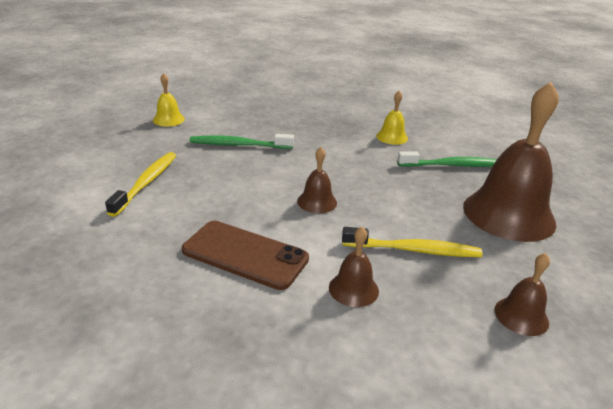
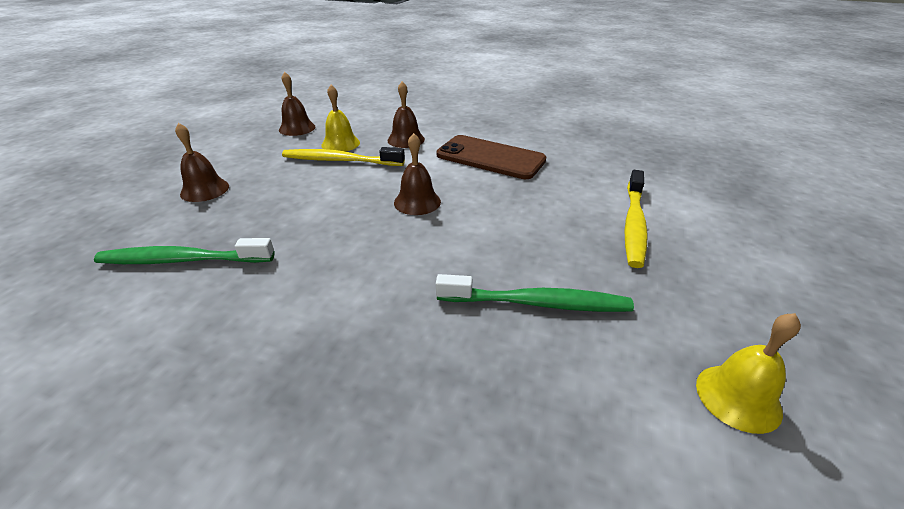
camera: 175 degrees left, 5 degrees up
yellow bell [376,91,408,145] -> yellow bell moved to [321,85,360,152]
brown bell [463,82,559,242] -> brown bell [175,123,229,202], size x0.45

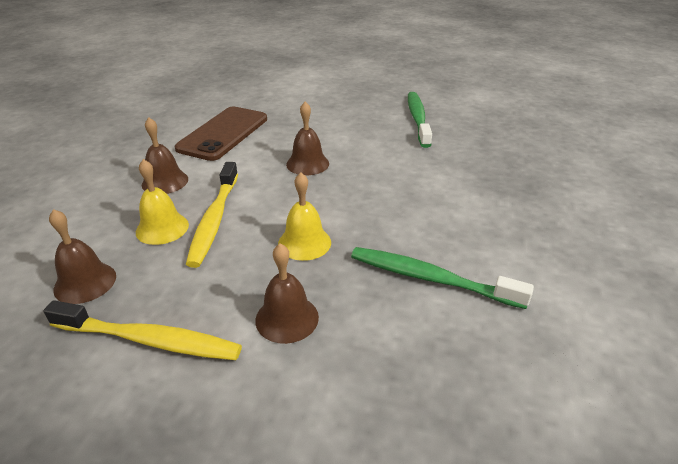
camera: 95 degrees left, 0 degrees up
green toothbrush [94,238,275,264] -> green toothbrush turned 120 degrees clockwise [351,247,534,309]
yellow toothbrush [625,170,648,268] -> yellow toothbrush moved to [43,300,242,360]
yellow bell [696,313,801,434] -> yellow bell moved to [278,173,331,261]

